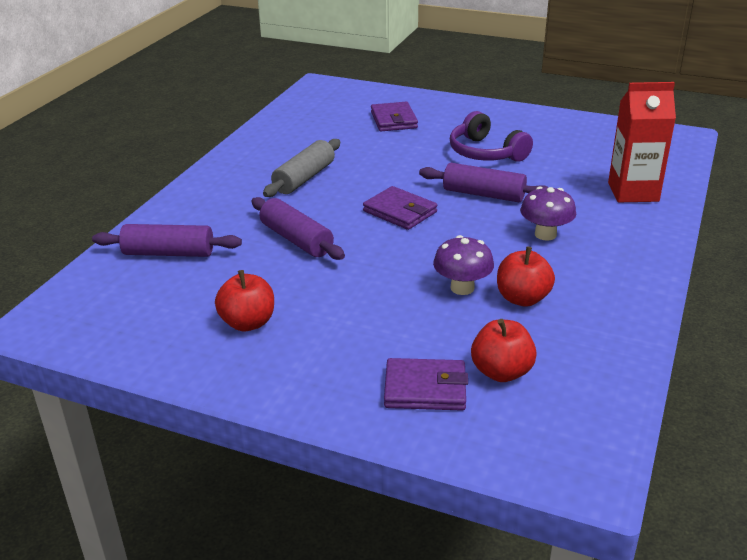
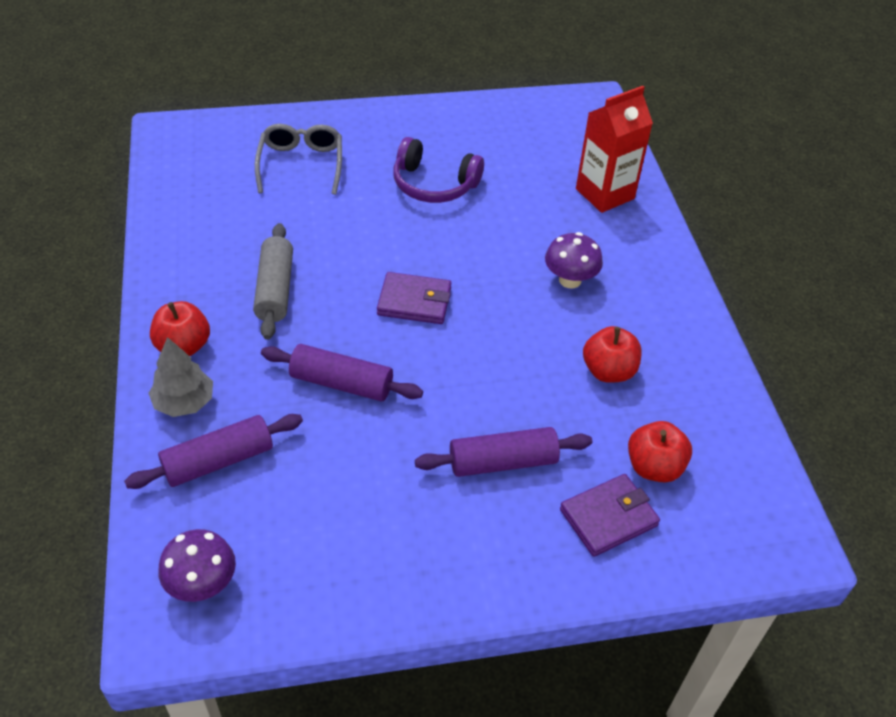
camera: 35 degrees left, 15 degrees up
red apple [215,270,274,331] -> red apple moved to [150,301,210,356]
purple wallet [371,102,418,131] -> grey glasses [255,124,342,195]
purple rolling pin [419,163,547,202] -> purple rolling pin moved to [415,427,592,477]
purple mushroom [433,235,494,295] -> purple mushroom moved to [158,529,236,602]
none -> grey tree [149,337,213,417]

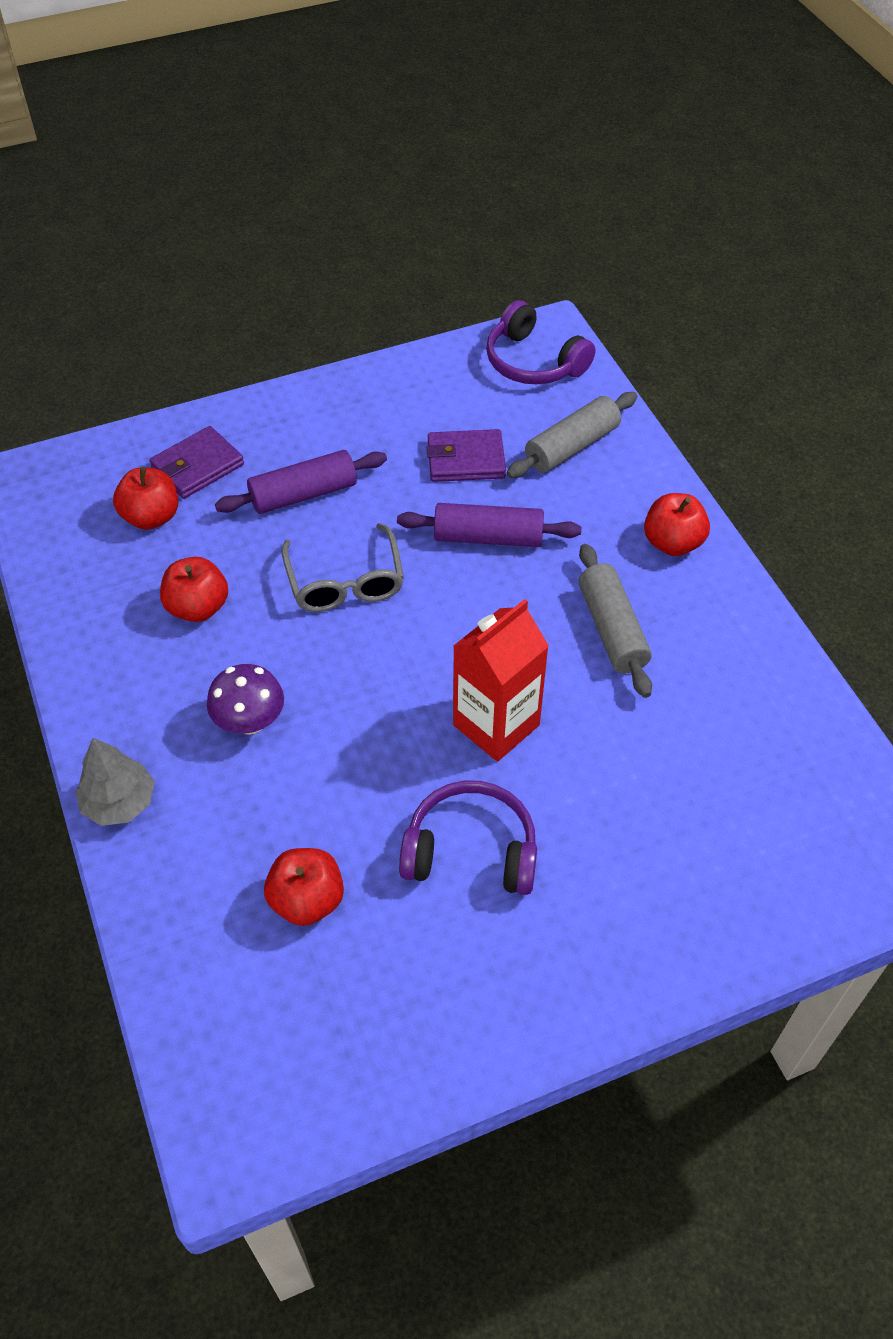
camera: 170 degrees right, 5 degrees up
purple rolling pin [124,414,303,489] -> grey rolling pin [507,392,637,478]
grey tree [149,337,213,417] -> grey tree moved to [76,738,155,826]
purple mushroom [158,529,236,602] -> purple headphones [486,300,595,384]
grey glasses [255,124,342,195] -> grey glasses moved to [281,523,404,612]
purple wallet [377,272,451,324] -> purple wallet moved to [427,429,506,482]
red carton [576,86,653,213] -> red carton moved to [453,599,549,762]
none -> red apple [264,848,344,926]

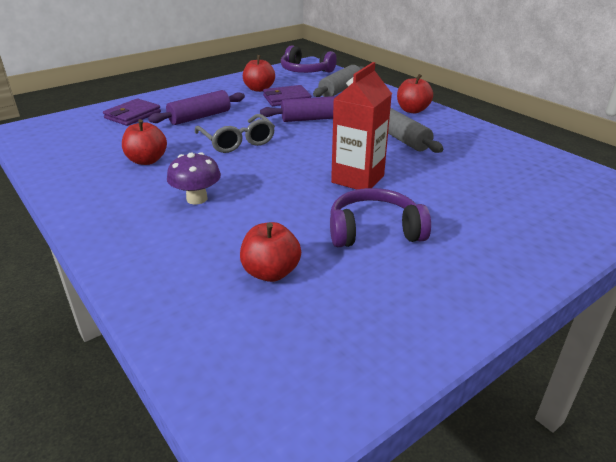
camera: 15 degrees left, 20 degrees down
grey tree [76,738,155,826] -> none
red apple [113,467,178,530] -> red apple moved to [243,55,275,92]

